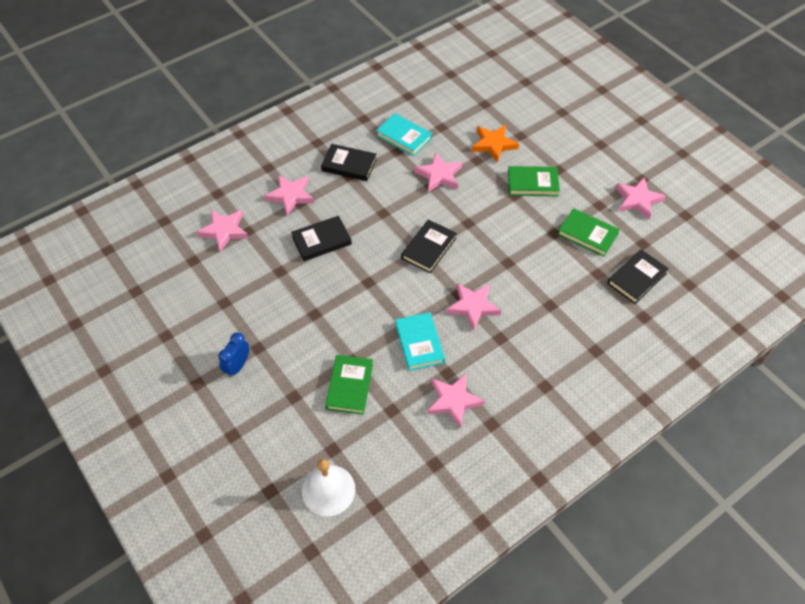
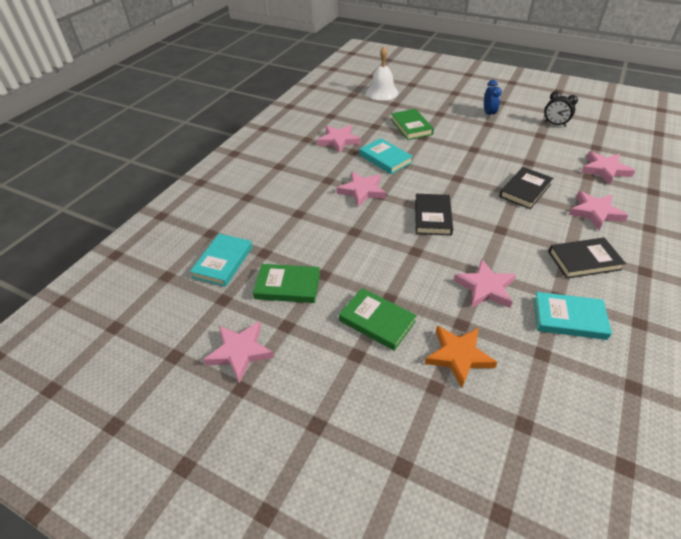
camera: 155 degrees right, 10 degrees down
green book [508,166,560,196] -> green book turned 60 degrees clockwise [339,288,417,351]
black book [607,249,669,304] -> turquoise book [190,234,252,287]
none -> black clock [545,91,578,127]

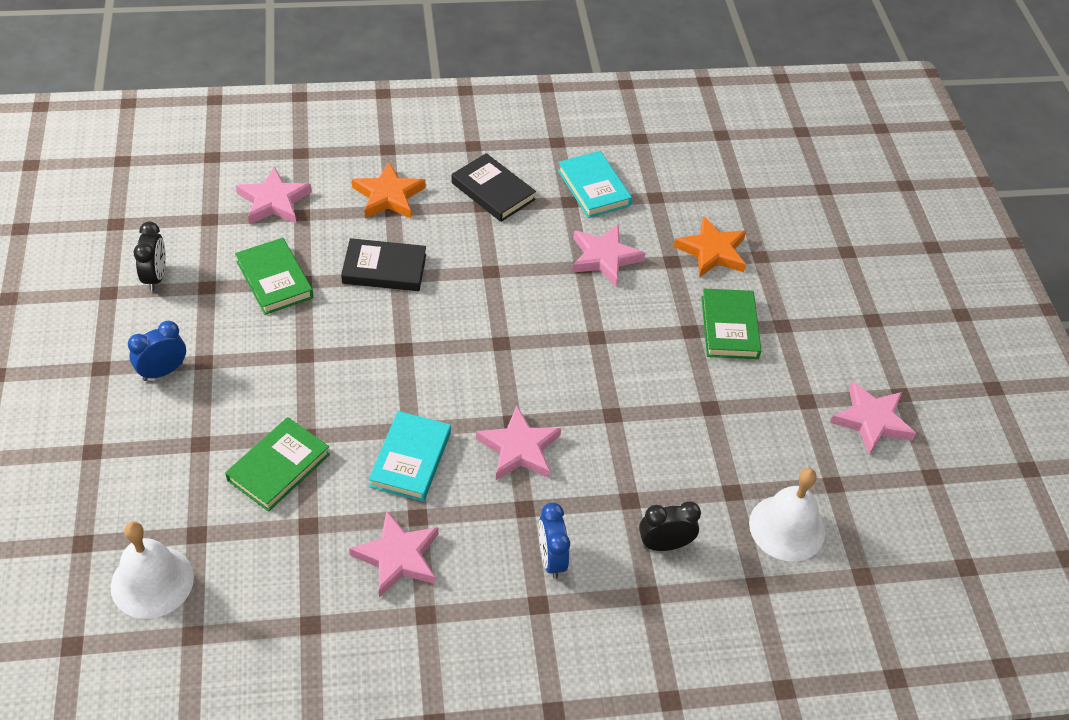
camera: 130 degrees left, 5 degrees up
turquoise book [190,234,252,287] -> white bell [749,468,825,562]
green book [253,264,320,303] -> green book moved to [235,238,313,315]
black book [415,194,453,236] -> none
pink star [569,191,628,230] -> orange star [352,162,425,218]
none -> blue clock [539,502,570,579]
none -> black clock [639,501,701,551]

